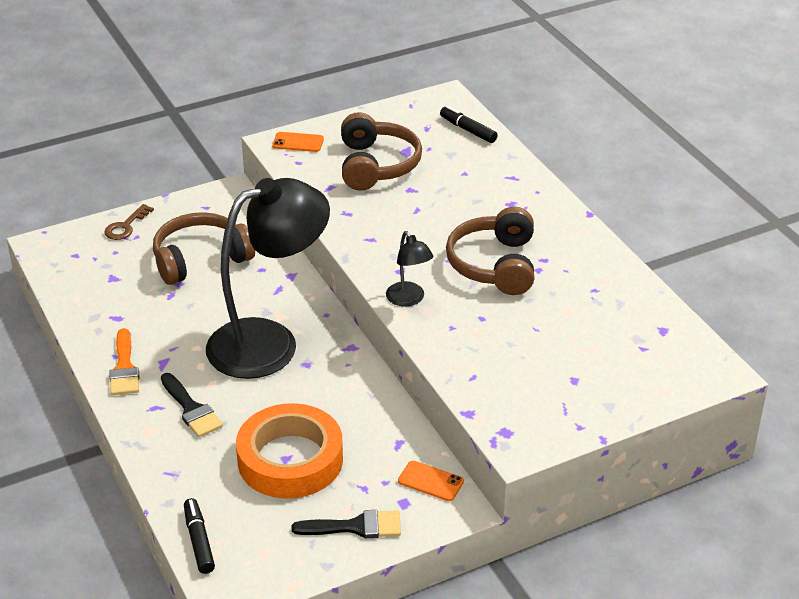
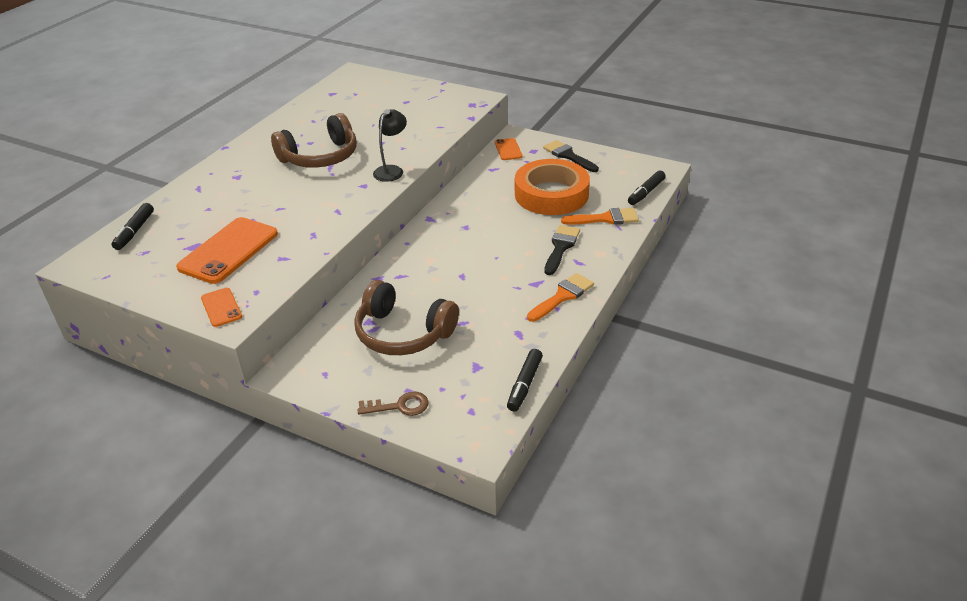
camera: 125 degrees left, 0 degrees up
black lamp [206,178,330,379] -> none
brown headphones [341,112,422,191] -> orange phone [176,217,278,284]
none -> black marker [507,349,543,412]
none -> orange brush [561,208,639,225]

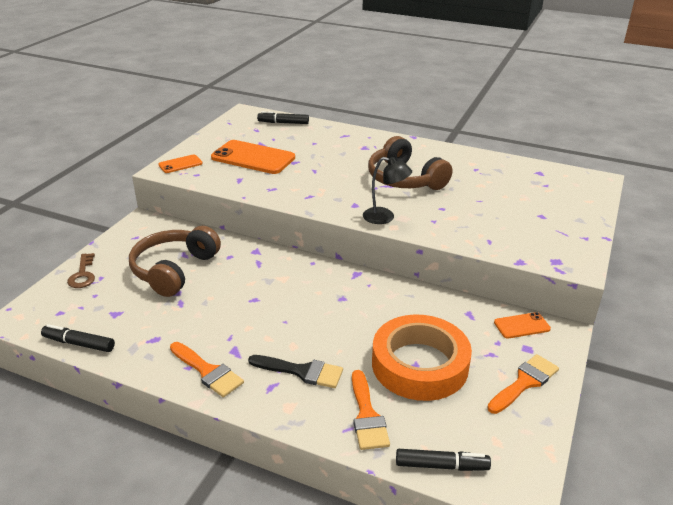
camera: 85 degrees right, 5 degrees down
black brush [543,140,599,172] -> orange brush [487,354,559,414]
black marker [628,170,666,205] -> black marker turned 150 degrees clockwise [396,449,491,471]

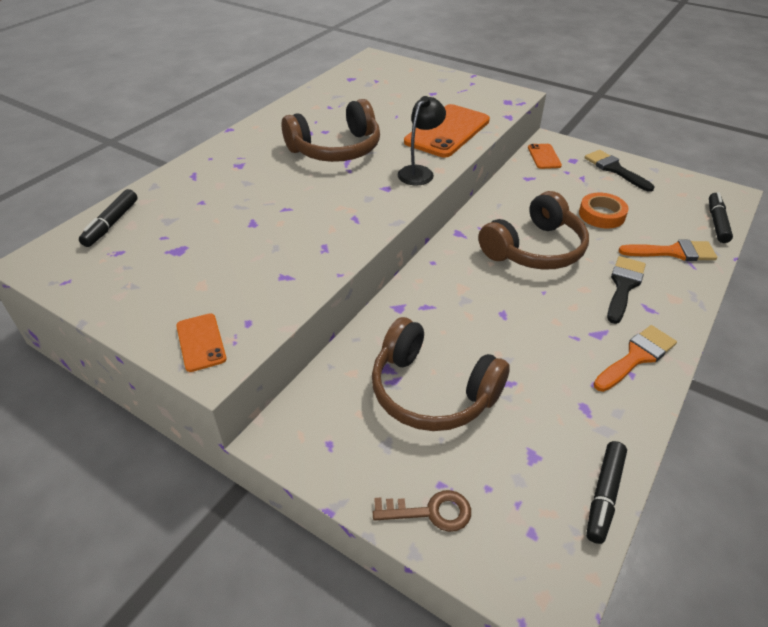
camera: 80 degrees left, 10 degrees up
orange phone [211,140,295,174] -> orange phone moved to [404,104,490,157]
orange tape [372,314,472,401] -> orange tape [579,193,628,229], size x0.52
orange brush [487,354,559,414] -> black brush [584,150,654,192]
none -> brown headphones [478,191,589,270]

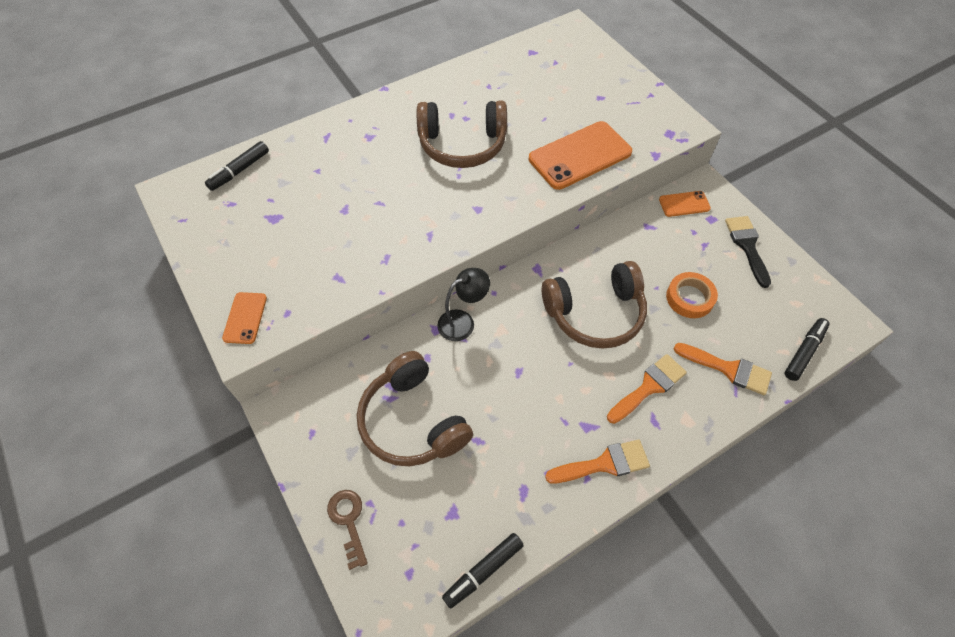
camera: 25 degrees right, 15 degrees up
brown key [373,490,471,532] -> brown key turned 135 degrees counterclockwise [327,490,368,570]
black lamp [397,96,446,185] -> black lamp moved to [437,268,490,341]
orange phone [528,144,562,169] -> orange phone turned 60 degrees clockwise [659,191,711,217]
black brush [607,256,646,324] -> orange brush [607,354,687,424]

